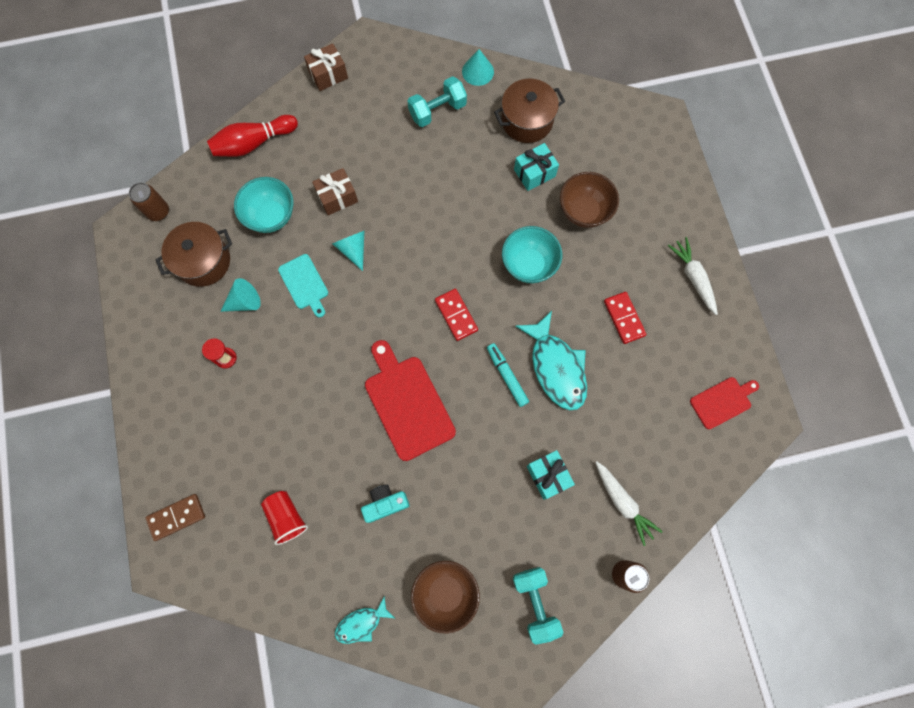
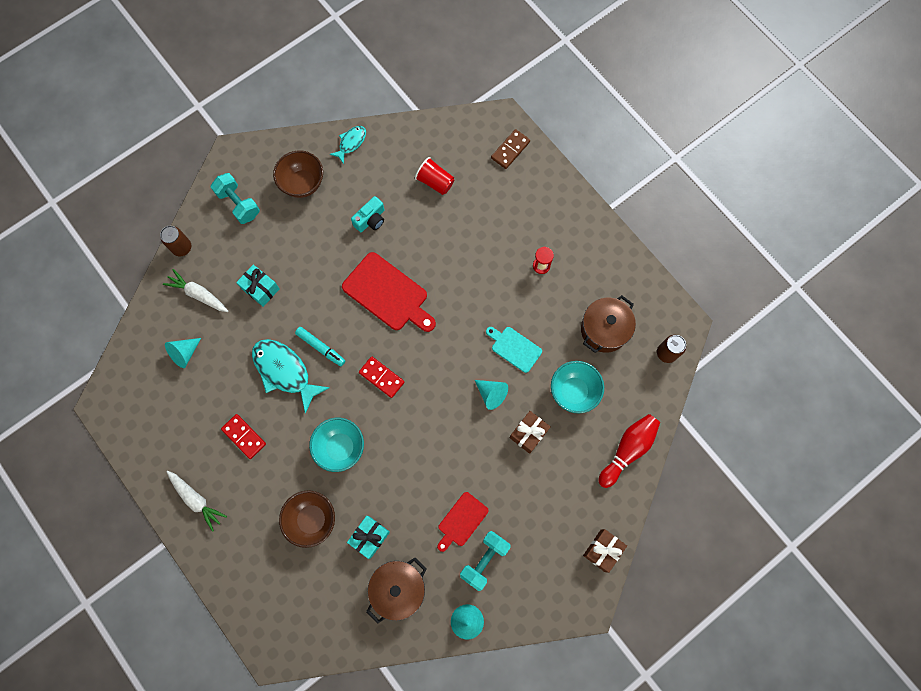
camera: 155 degrees right, 0 degrees up
turquoise cone [220,278,261,312] -> turquoise cone moved to [165,338,201,368]
red cutting board [690,377,759,429] -> red cutting board moved to [437,492,489,552]

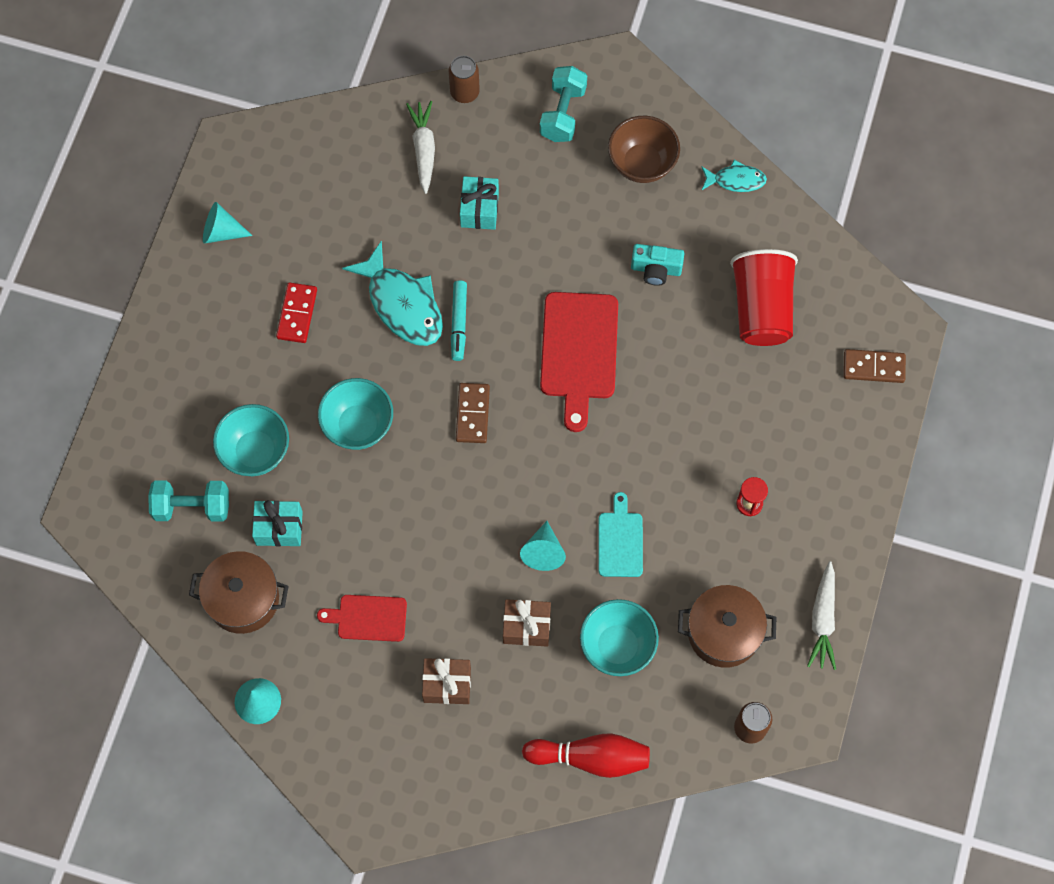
camera: 55 degrees right, 5 degrees down
turquoise cone [165,338,201,368] -> turquoise cone moved to [203,202,253,244]
white carrot [166,471,227,532] -> white carrot moved to [807,561,836,670]
turquoise fish [252,339,330,414] -> turquoise fish turned 135 degrees clockwise [342,240,443,346]
brown bowl [279,490,335,548] -> turquoise bowl [213,404,289,476]
red domino [359,356,404,398] -> brown domino [456,383,490,443]
red cup [415,157,454,195] -> red cup [730,249,798,346], size x1.68
turquoise dumbbell [460,531,511,591] -> turquoise dumbbell moved to [148,480,229,522]
brown gift [583,529,627,573] -> brown gift moved to [422,658,471,704]

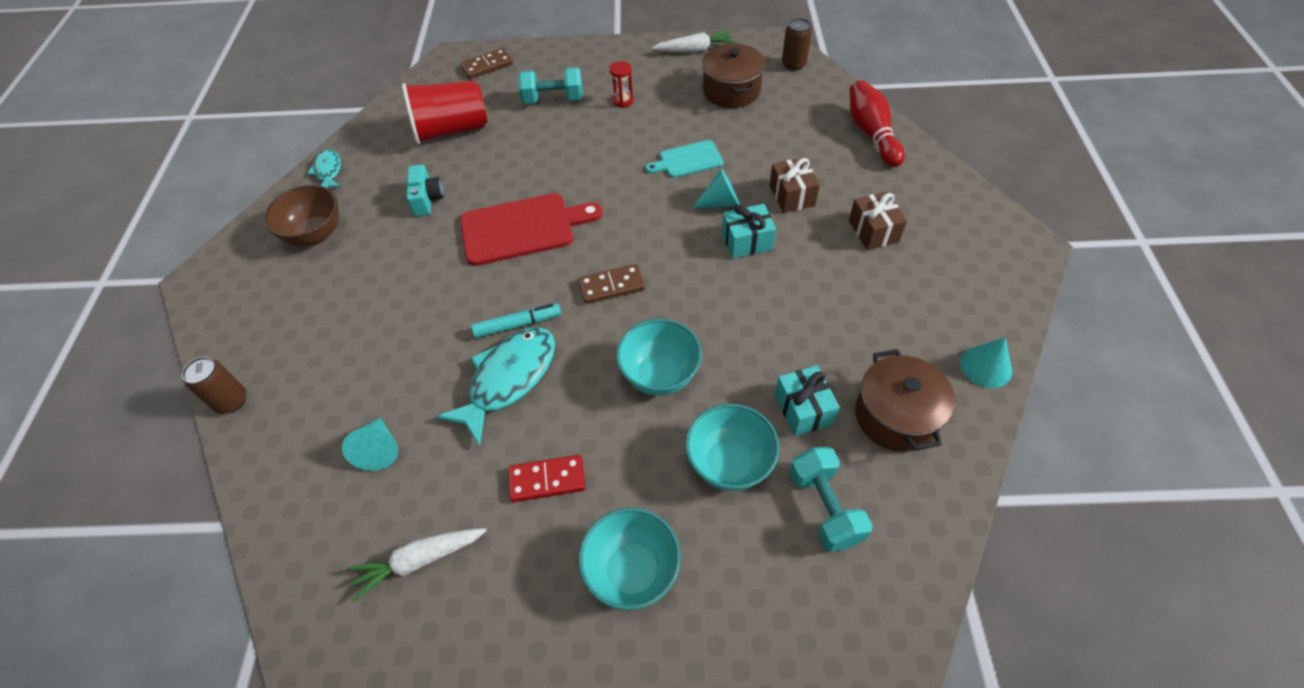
camera: 105 degrees left, 15 degrees down
turquoise cone [203,202,253,244] -> turquoise cone moved to [342,418,398,471]
red cutting board [317,595,407,642] -> none
white carrot [406,101,435,194] -> white carrot moved to [346,528,486,601]
turquoise gift [460,176,499,230] -> turquoise gift moved to [722,204,776,258]
turquoise dumbbell [540,66,587,142] -> turquoise dumbbell moved to [518,67,583,104]
turquoise bowl [580,599,659,676] -> turquoise bowl moved to [578,508,681,610]
brown domino [843,349,906,383] -> brown domino turned 75 degrees clockwise [460,48,513,79]

